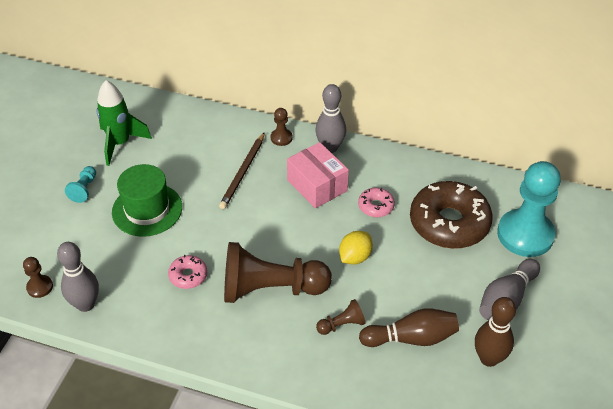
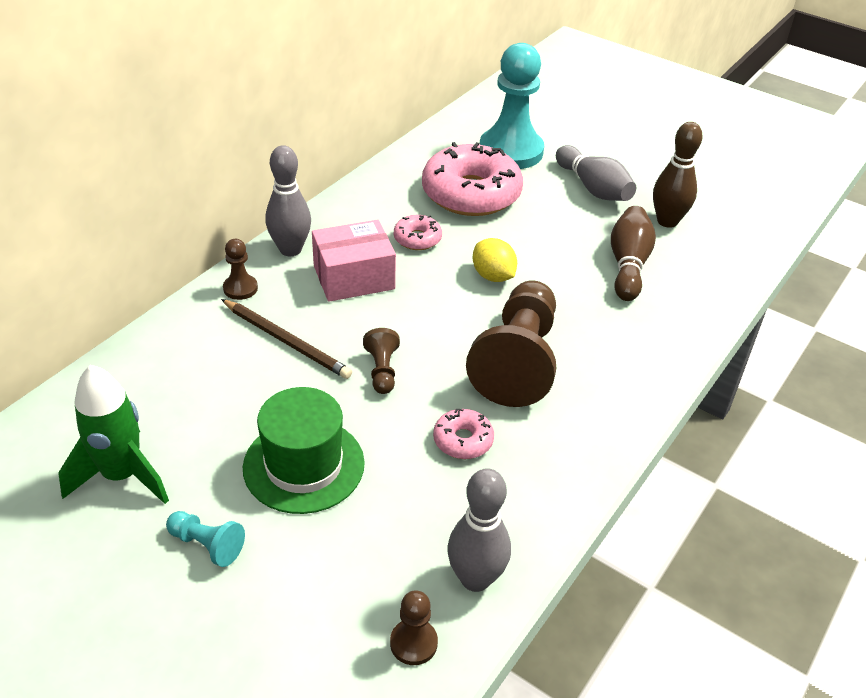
camera: 75 degrees left, 5 degrees down
brown pawn [316,299,366,335] -> brown pawn moved to [363,328,400,394]
brown donut [410,181,493,249] -> pink donut [422,142,523,216]

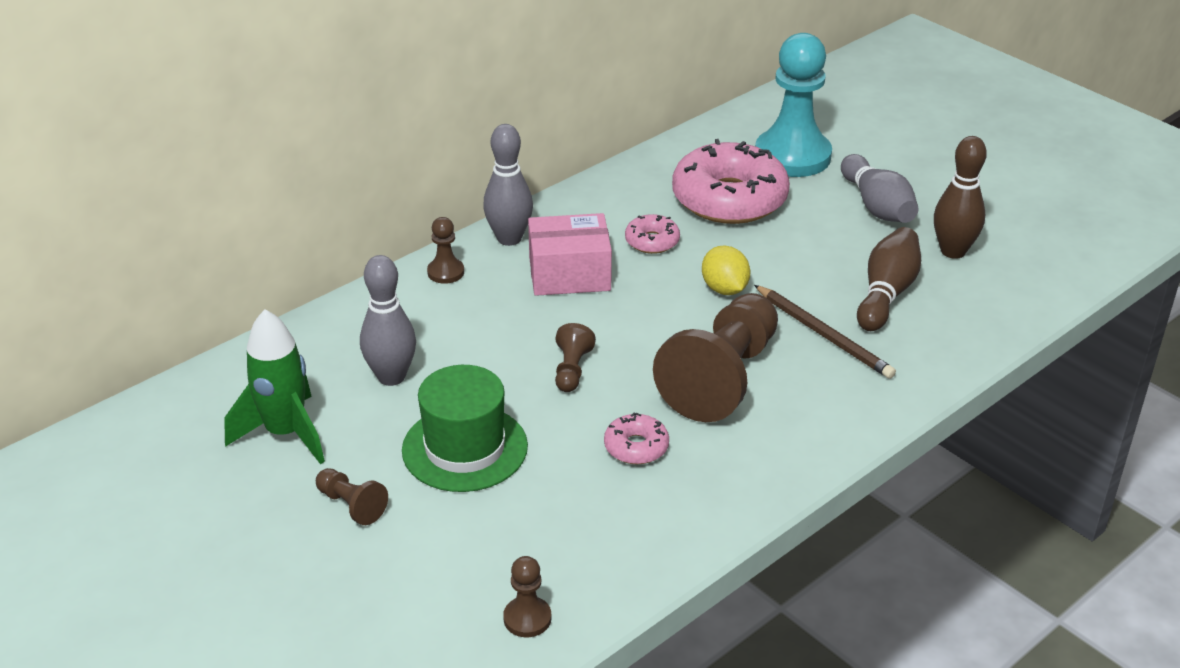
camera: 15 degrees right, 5 degrees down
turquoise pawn [166,511,245,567] -> brown pawn [316,468,388,525]
brown pencil [221,299,352,379] -> brown pencil moved to [754,285,896,379]
grey bowling pin [447,468,511,592] -> grey bowling pin moved to [360,255,416,386]

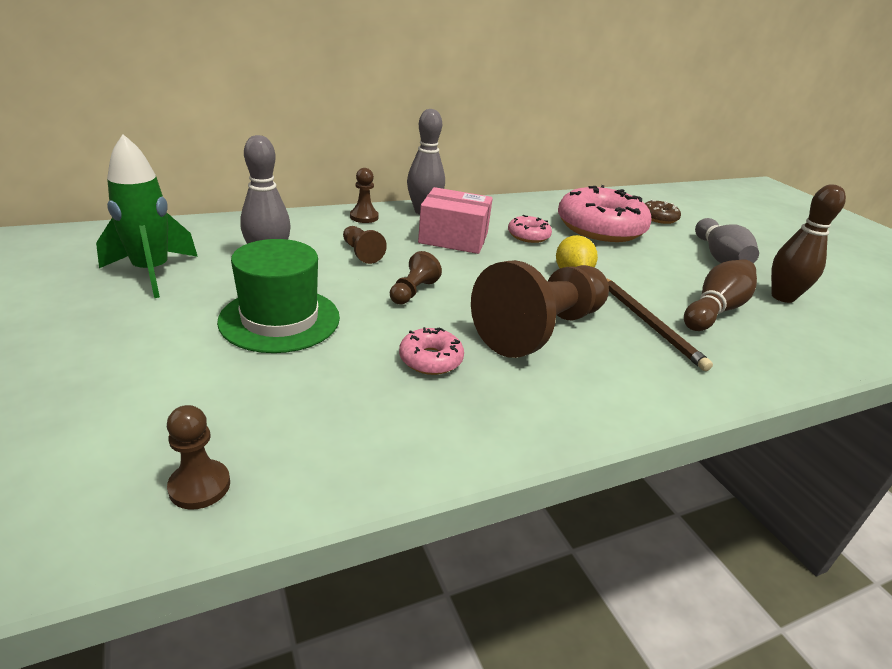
camera: 15 degrees right, 5 degrees down
brown pawn [316,468,388,525] -> brown pawn moved to [343,226,387,264]
turquoise pawn [755,33,832,177] -> brown donut [645,200,681,224]

